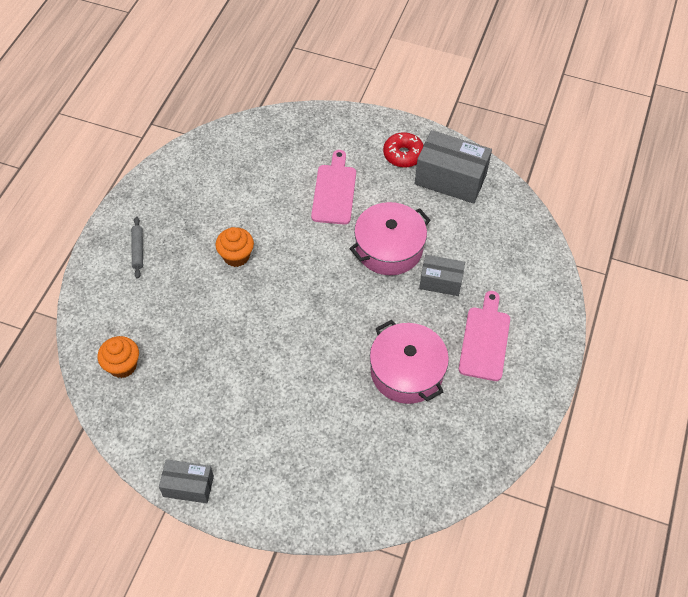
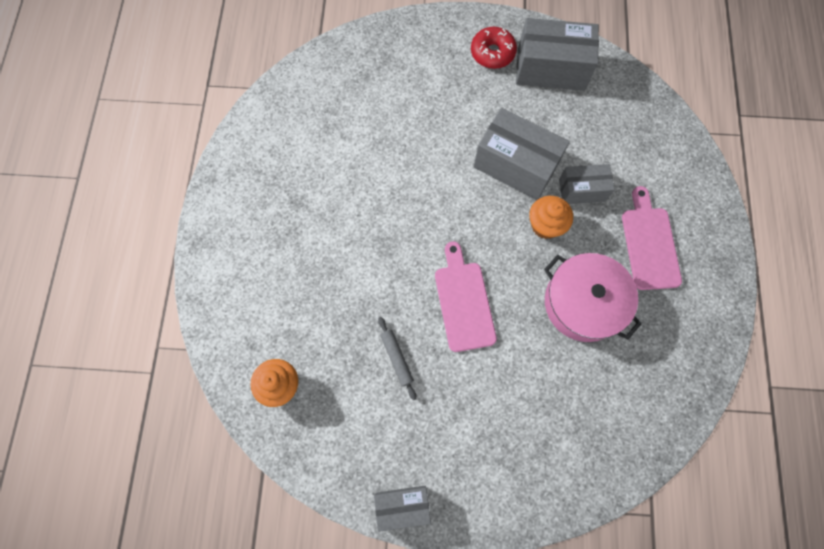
camera: 15 degrees left, 15 degrees up
grey rolling pin [131,217,143,279] -> grey rolling pin moved to [378,317,416,400]
orange cupcake [215,227,254,267] -> orange cupcake moved to [529,196,573,239]
pink cutting board [311,150,356,225] -> pink cutting board moved to [435,242,497,352]
pink pot [349,202,431,275] -> grey box [473,108,570,200]

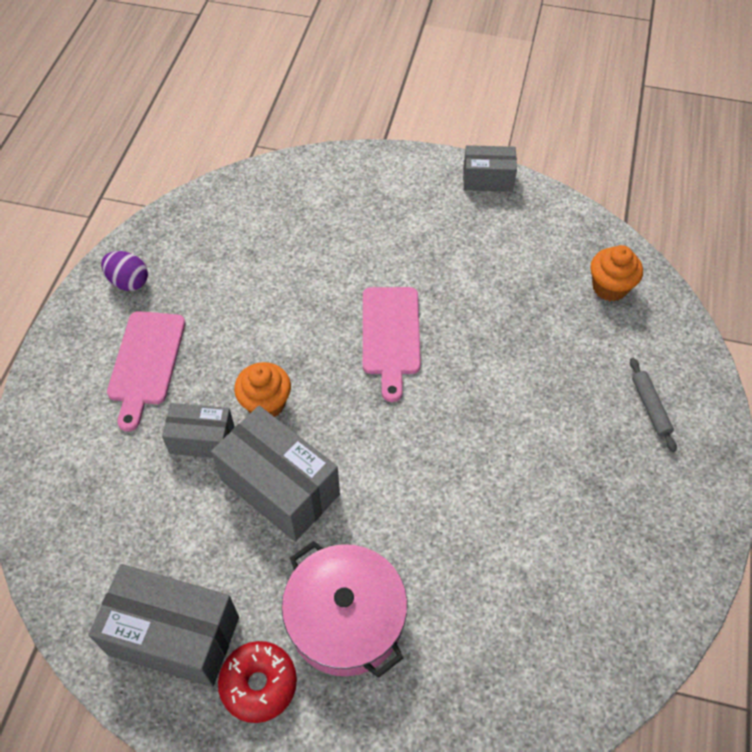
camera: 170 degrees left, 15 degrees down
grey rolling pin [378,317,416,400] -> grey rolling pin moved to [630,358,677,452]
pink pot [544,253,642,342] -> pink pot moved to [282,541,407,678]
none -> purple egg [101,251,148,291]

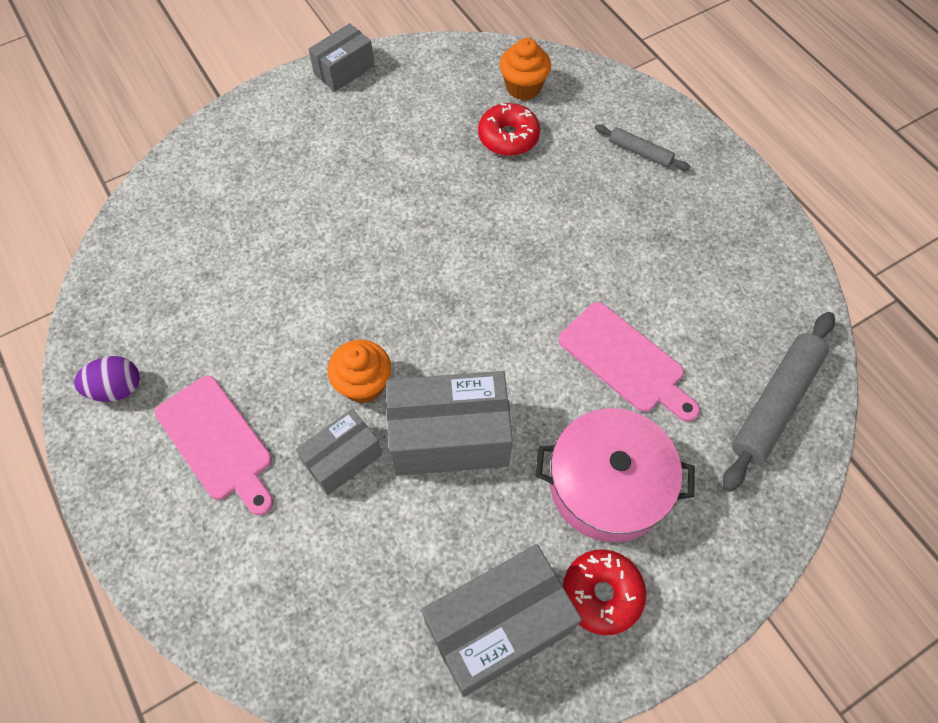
camera: 45 degrees left, 5 degrees up
pink cutting board [363,287,421,402] -> pink cutting board moved to [558,302,700,422]
none -> red donut [478,103,540,156]
none -> grey rolling pin [723,312,835,492]

